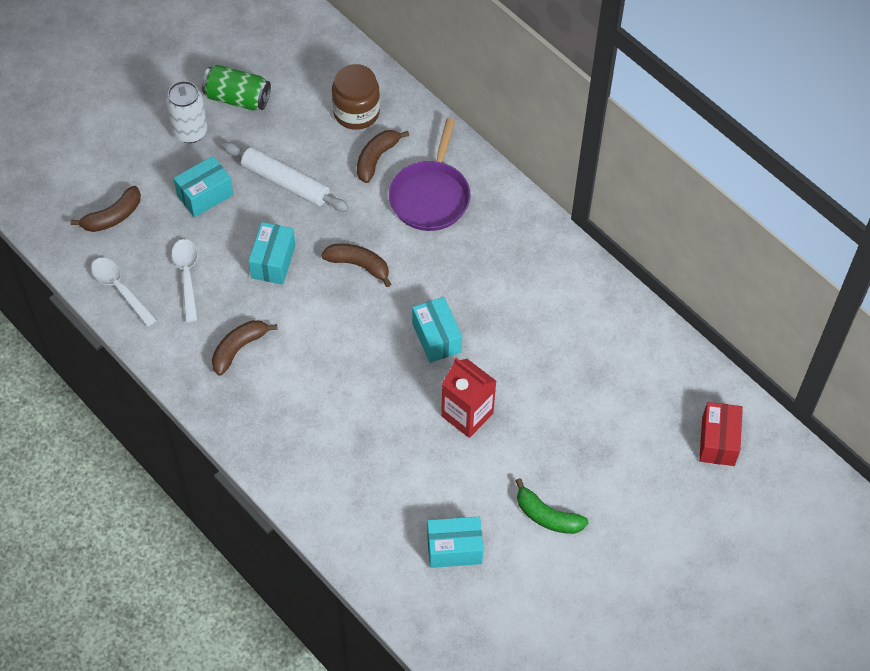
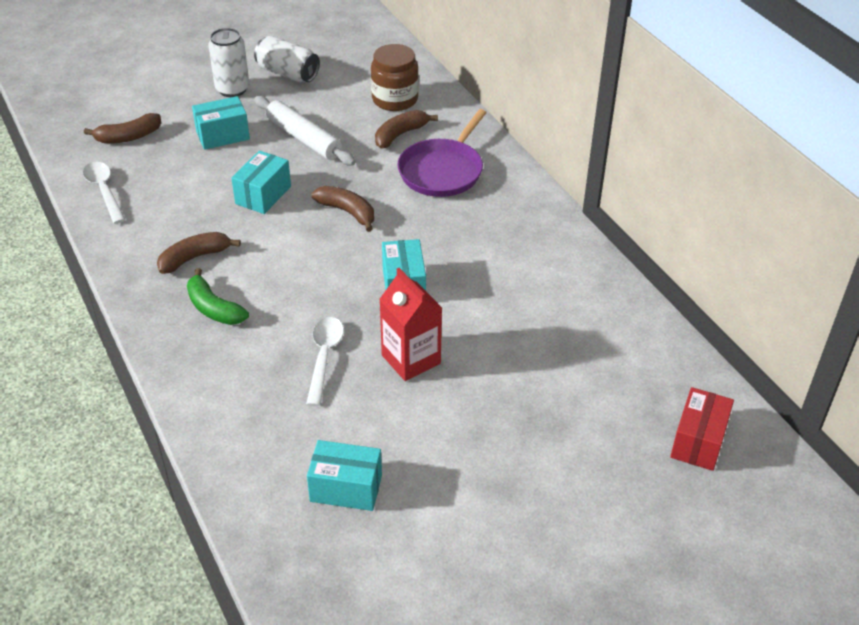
camera: 15 degrees right, 15 degrees down
white spoon [172,239,198,322] -> white spoon moved to [306,317,344,406]
green can [202,65,271,110] -> white can [254,36,320,82]
green banana [516,478,589,534] -> green banana moved to [187,268,249,325]

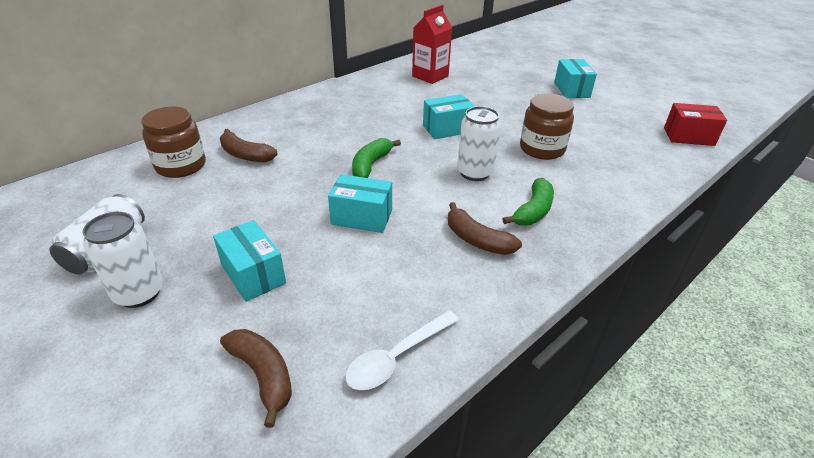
camera: 105 degrees left, 5 degrees down
white rolling pin [254,96,356,166] -> none
white spoon [306,317,344,406] -> brown jar [520,93,574,160]
turquoise box [307,440,382,511] -> turquoise box moved to [554,59,597,98]
brown banana [311,186,374,232] -> green banana [352,138,401,178]
red carton [379,268,442,381] -> red carton moved to [412,5,452,84]
purple pan [397,109,487,197] -> none
red box [670,387,734,471] -> red box moved to [664,103,727,146]
none -> white can [457,106,501,181]

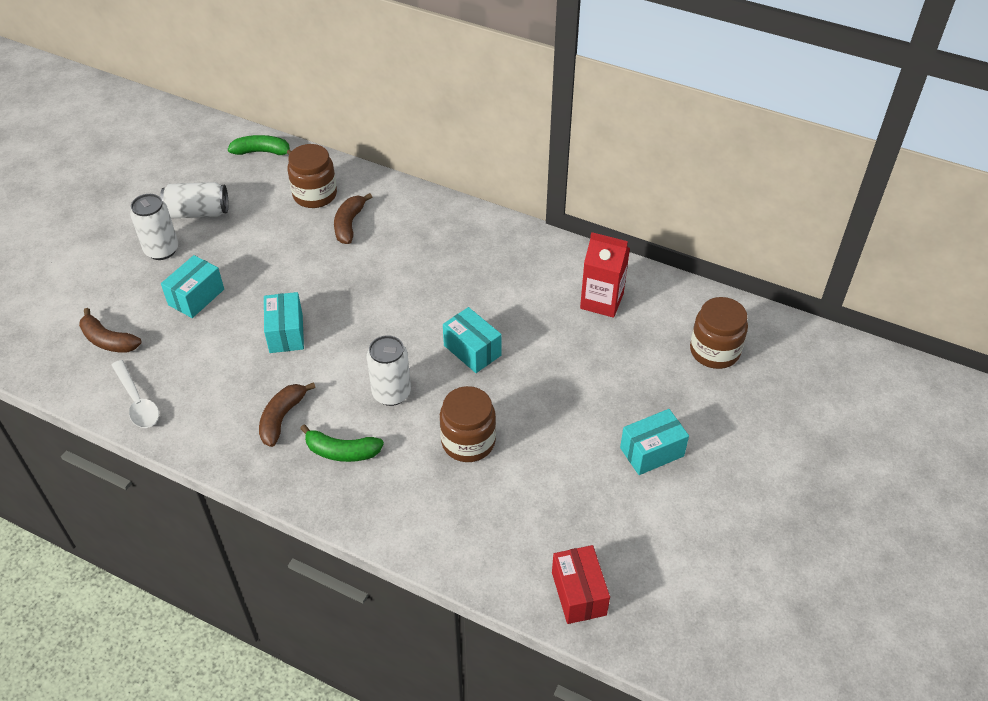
camera: 70 degrees right, 10 degrees up
brown banana [220,329,292,428] -> brown banana turned 90 degrees clockwise [79,308,142,353]
white spoon [345,310,459,390] -> white spoon turned 150 degrees counterclockwise [112,360,159,428]
green banana [352,138,401,178] -> green banana moved to [228,135,291,155]
none -> brown jar [690,297,748,369]

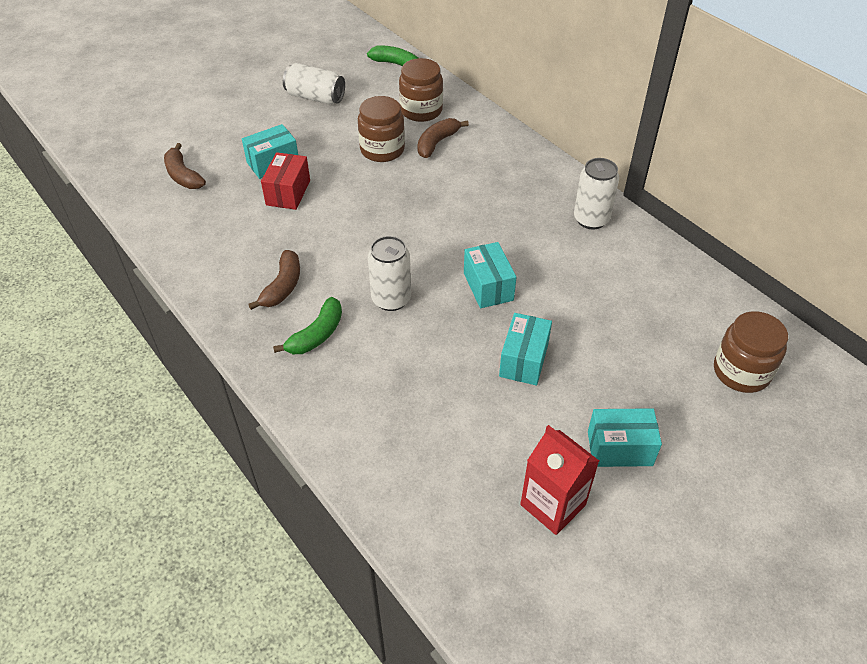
camera: 25 degrees right, 0 degrees up
white spoon [112,360,159,428] -> none
white can [130,194,178,260] -> white can moved to [574,158,619,230]
brown banana [259,382,316,447] -> brown banana turned 150 degrees clockwise [248,250,300,310]
turquoise box [264,292,304,353] -> turquoise box moved to [499,313,552,386]
green banana [300,425,384,462] -> green banana turned 90 degrees counterclockwise [273,297,342,354]
brown jar [440,386,496,462] -> brown jar moved to [358,96,405,162]
red box [552,545,610,624] -> red box moved to [261,152,310,210]
red carton [580,232,630,318] -> red carton moved to [520,425,599,535]

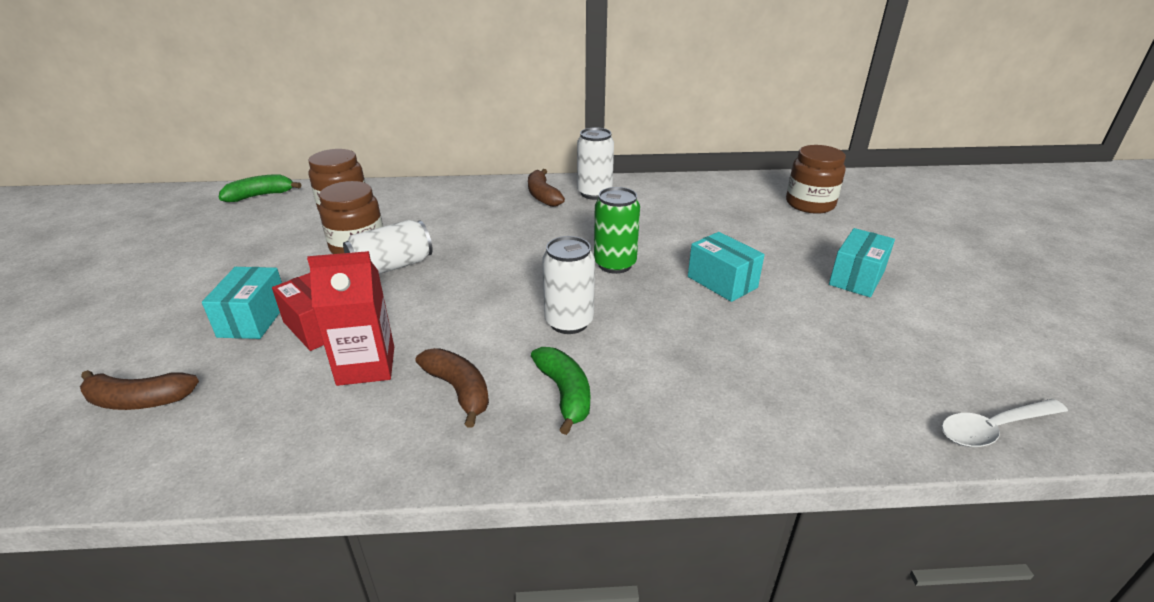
camera: 55 degrees left, 15 degrees down
white can [283,63,345,104] -> white can moved to [343,220,433,274]
brown banana [418,118,469,158] -> brown banana moved to [528,169,565,207]
turquoise box [464,242,516,308] -> green can [594,187,640,274]
red carton [520,425,599,535] -> red carton moved to [307,251,394,386]
none -> white spoon [941,399,1068,447]

